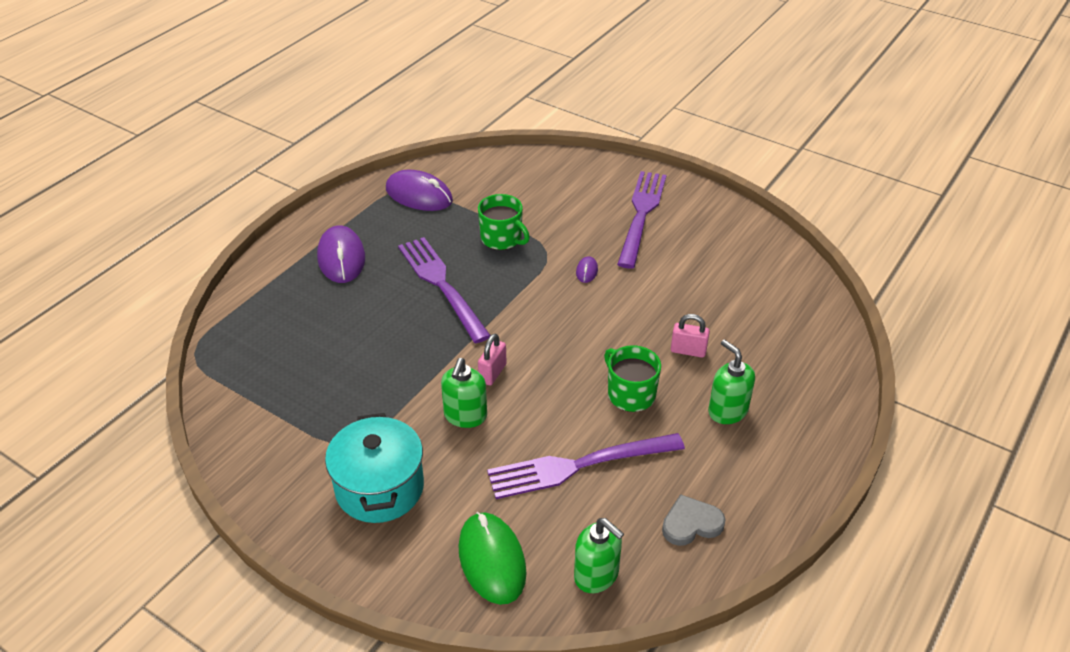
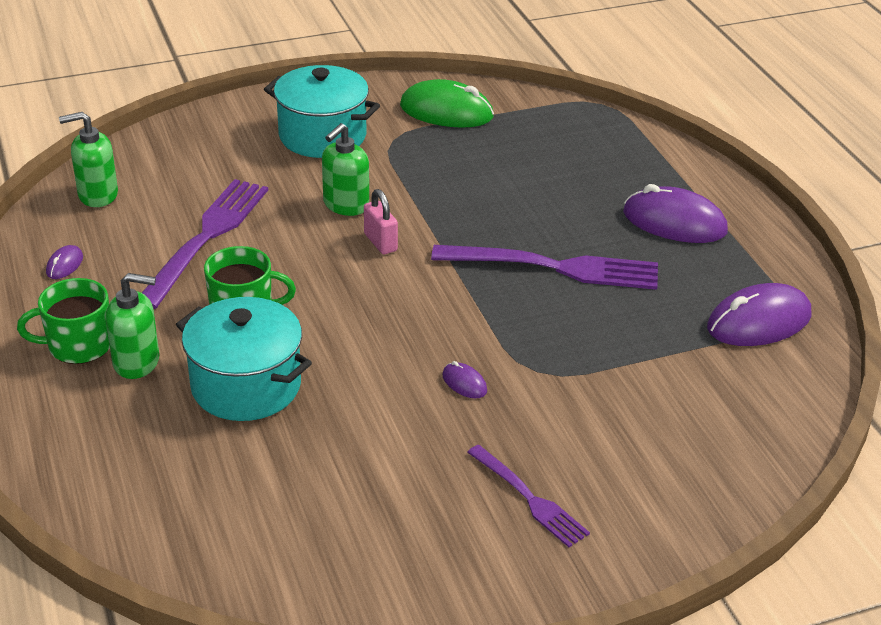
camera: 125 degrees right, 5 degrees down
green soap dispenser [441,358,487,428] -> green soap dispenser turned 105 degrees counterclockwise [322,123,369,216]
green mouse [458,512,527,605] -> green mouse moved to [400,79,494,128]
green mug [478,194,530,250] -> green mug moved to [17,278,110,364]
purple fork [617,171,667,269] -> purple fork [467,445,590,547], size x0.58
grey heart [662,494,726,546] -> purple mouse [46,245,83,279]
pink padlock [671,314,710,358] -> turquoise pot [176,297,312,421]

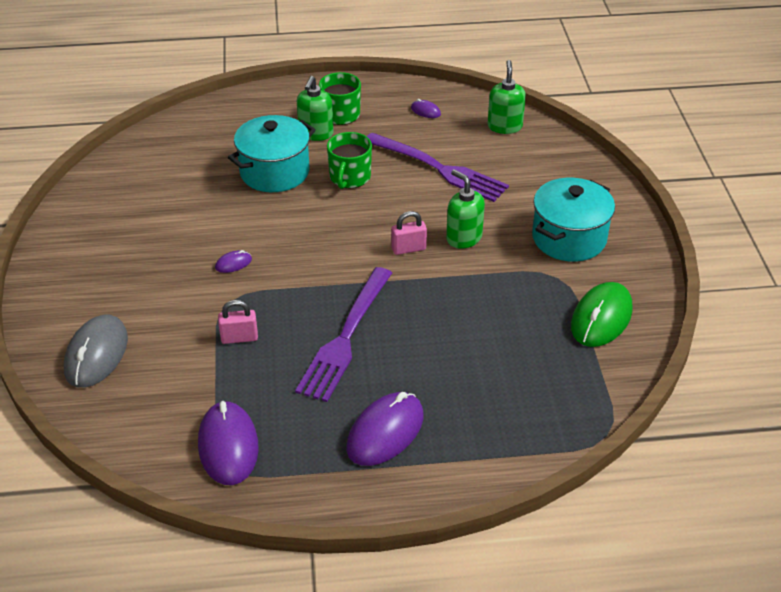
camera: 105 degrees right, 5 degrees up
purple fork [467,445,590,547] -> none
none -> grey mouse [64,315,128,388]
none -> pink padlock [218,300,258,344]

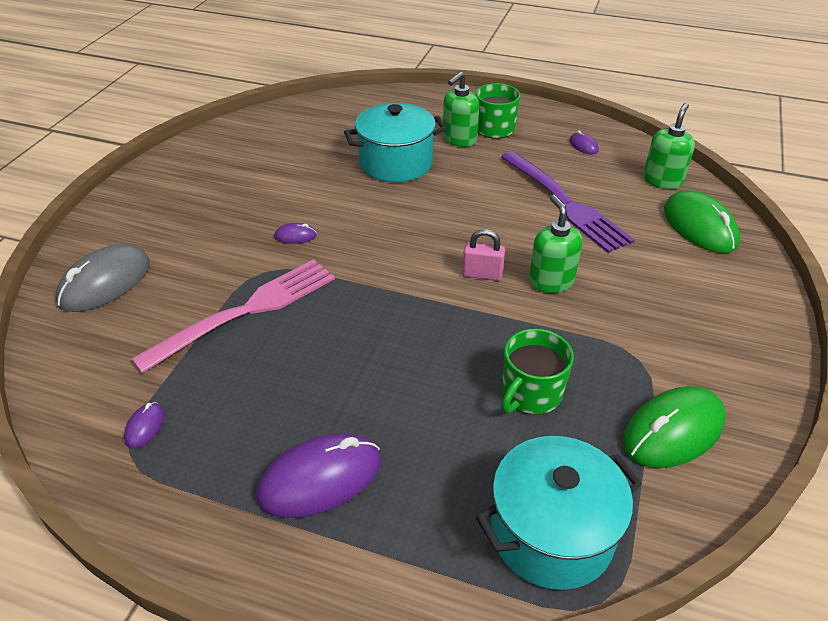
camera: 25 degrees right, 0 degrees up
purple mouse [198,401,259,485] -> purple mouse [124,402,165,448], size x0.45
pink padlock [218,300,258,344] -> pink fork [131,259,335,373]
purple fork [295,267,392,402] -> none
green mug [327,132,372,189] -> green mug moved to [501,329,574,414]
turquoise pot [532,178,615,262] -> turquoise pot moved to [476,436,642,590]
none -> green mouse [664,190,740,253]

